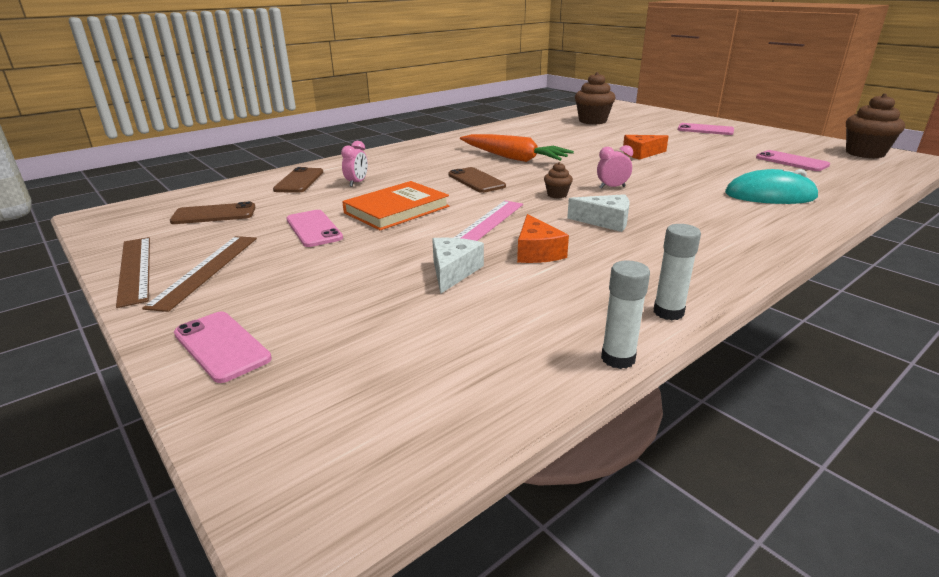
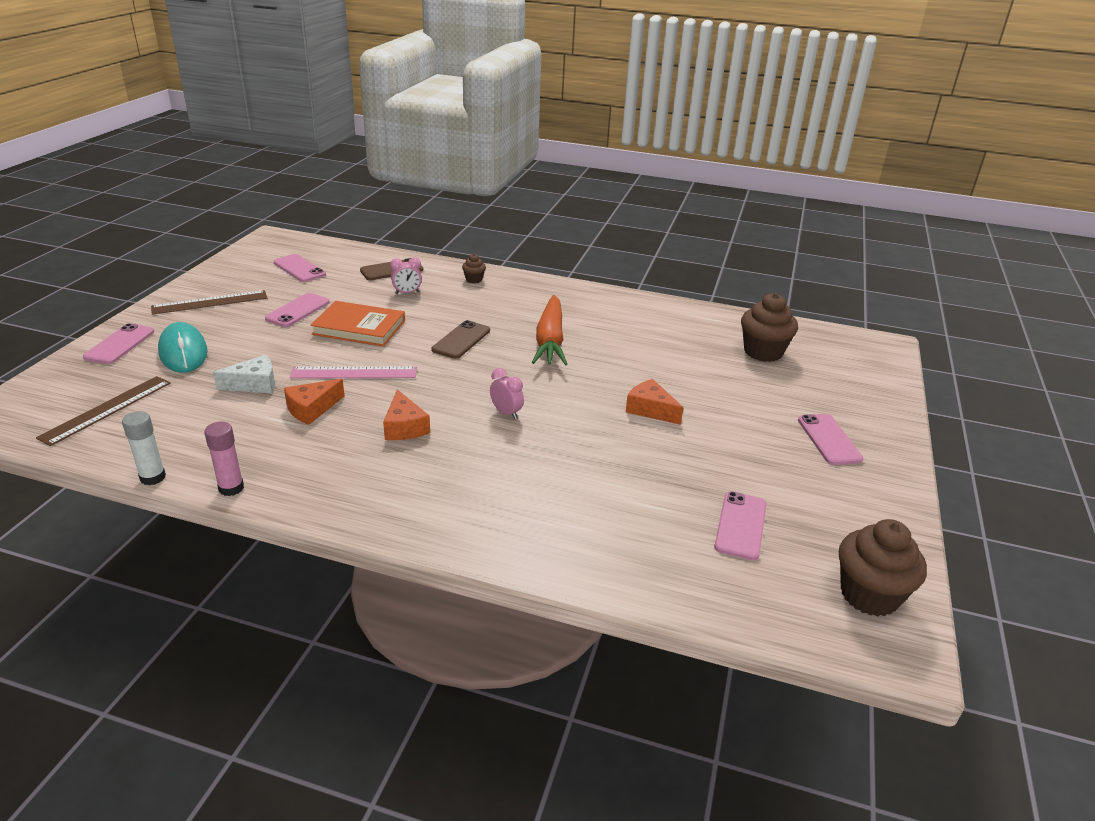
camera: 55 degrees right, 5 degrees up
brown ruler [116,237,150,308] -> brown ruler moved to [36,376,171,446]
brown phone [170,202,256,224] -> pink phone [274,254,326,282]
brown cupcake [544,162,573,198] -> brown cupcake moved to [462,254,486,283]
white cheese [567,194,630,232] -> orange cheese [383,389,430,440]
white glue stick [654,224,701,320] -> pink glue stick [204,422,244,496]
turquoise mouse [725,169,819,204] -> turquoise mouse moved to [158,322,208,373]

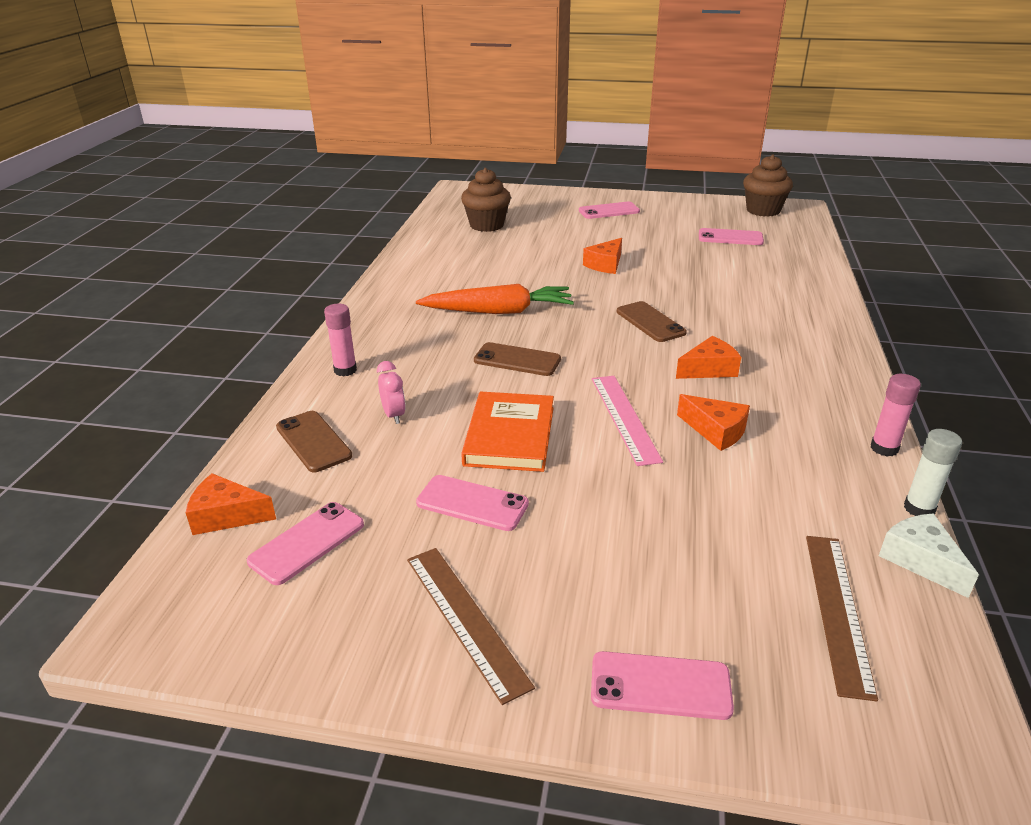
camera: 95 degrees left, 0 degrees up
brown ruler [36,376,171,446] -> brown ruler turned 75 degrees clockwise [806,536,878,701]
turquoise mouse [158,322,208,373] -> none
white cheese [213,355,275,393] -> white cheese moved to [879,513,979,598]
brown cupcake [462,254,486,283] -> pink glue stick [324,304,357,376]
pink clock [490,368,524,419] -> brown phone [617,301,687,342]
none -> orange cheese [186,473,276,535]

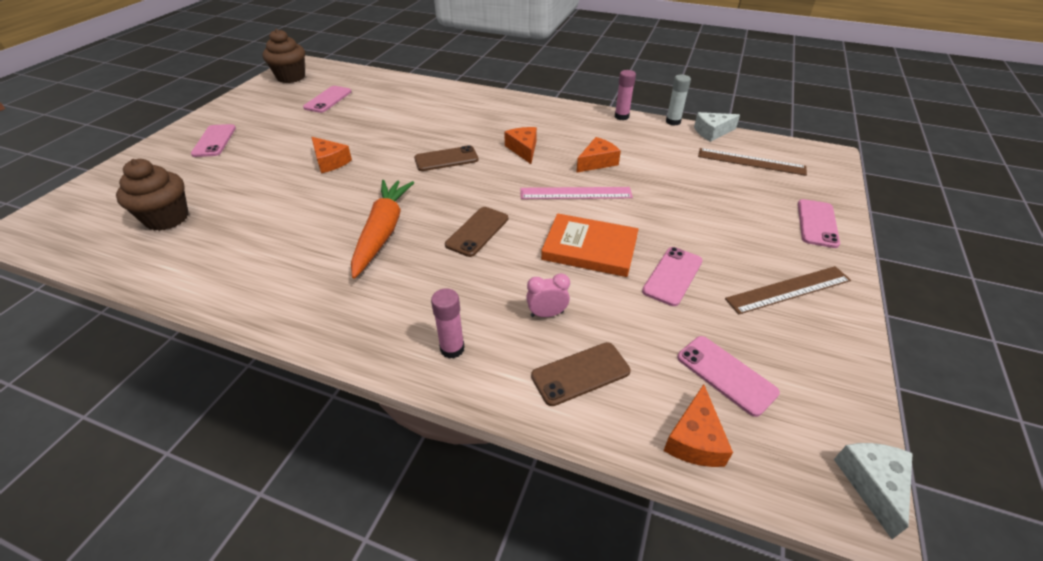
camera: 80 degrees left, 10 degrees up
none -> white cheese [834,443,913,539]

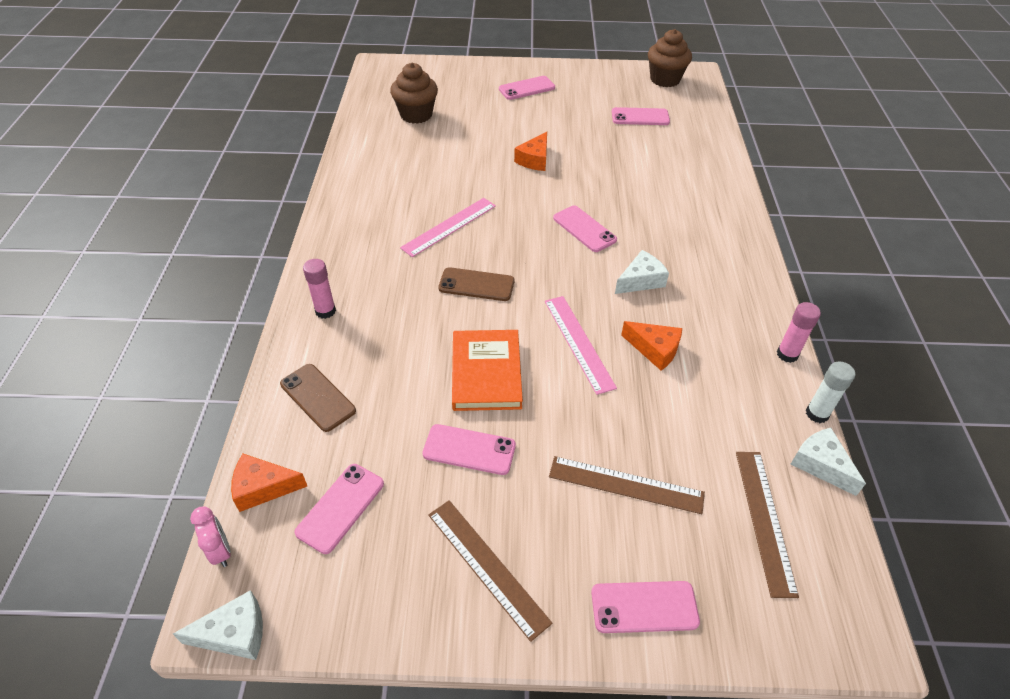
camera: 70 degrees right, 5 degrees up
orange carrot [351,180,414,279] -> pink ruler [400,198,496,257]
brown phone [414,145,478,171] -> pink phone [553,206,617,252]
orange cheese [504,127,537,164] -> white cheese [615,250,669,294]
pink clock [526,273,570,317] -> pink clock moved to [190,507,231,567]
none -> brown ruler [549,456,705,514]

